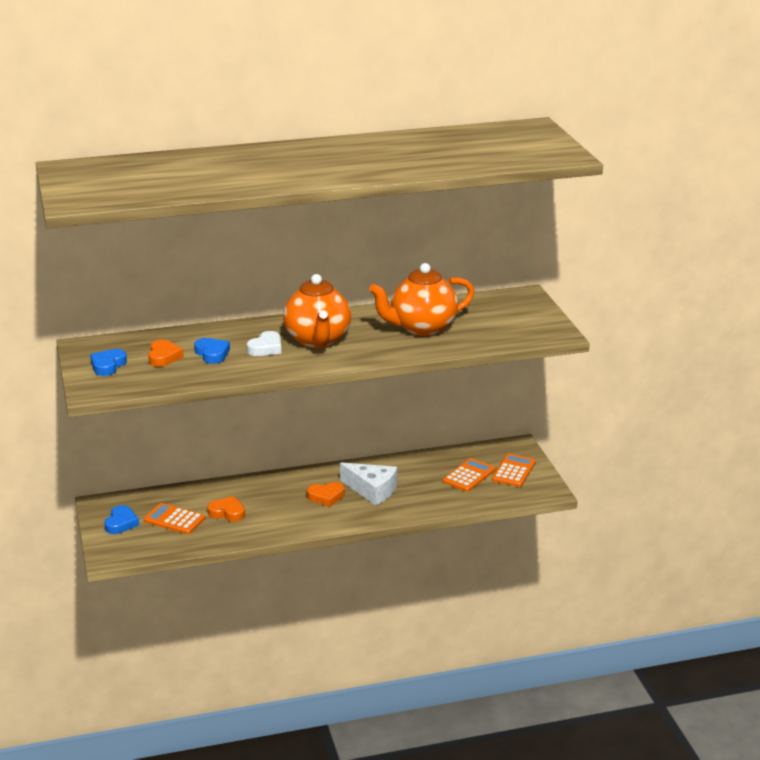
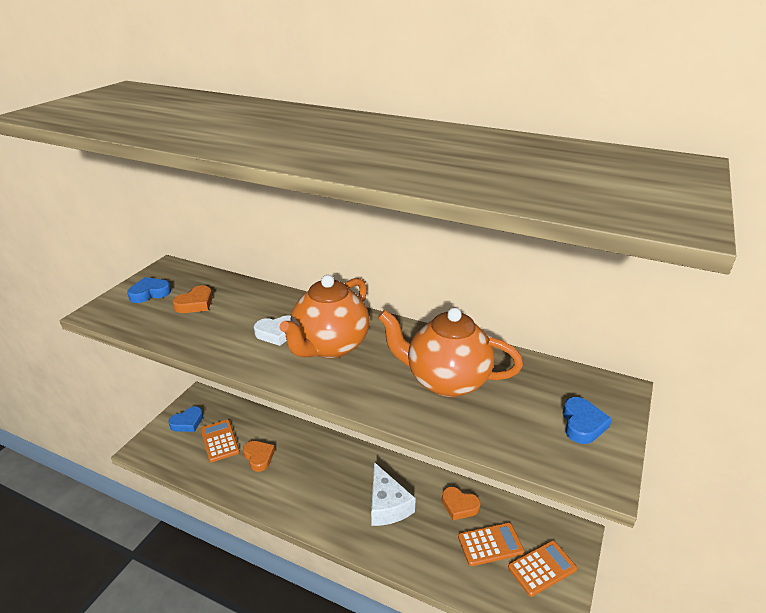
camera: 40 degrees right, 5 degrees up
blue heart [194,338,230,364] -> blue heart moved to [563,397,612,444]
orange heart [307,482,344,507] -> orange heart moved to [442,487,481,520]

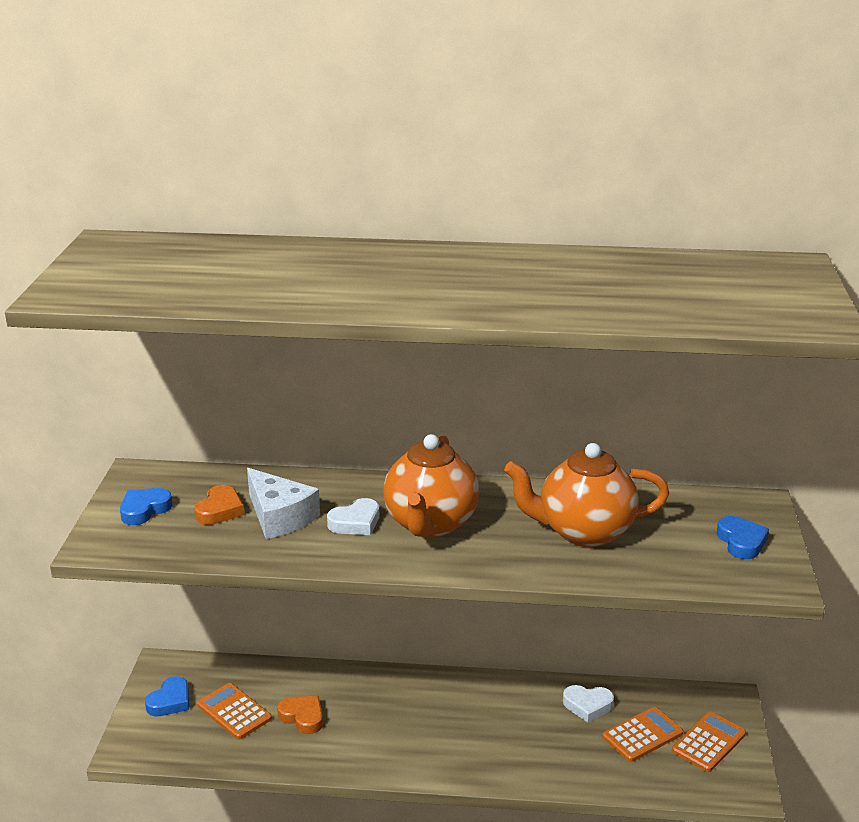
camera: 20 degrees left, 5 degrees down
white cheese [371,462,416,526] -> white cheese moved to [247,468,320,539]
orange heart [442,487,481,520] -> white heart [563,685,614,722]

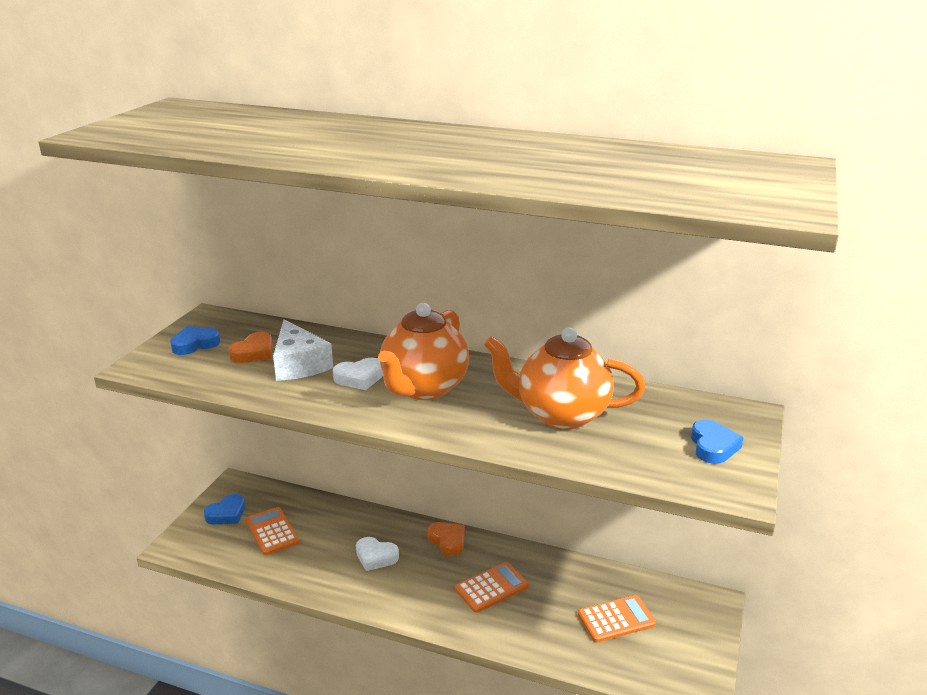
camera: 15 degrees right, 0 degrees up
orange heart [277,696,323,734] -> orange heart moved to [428,522,465,556]
white heart [563,685,614,722] -> white heart moved to [356,537,399,571]
orange calculator [672,712,746,772] -> orange calculator moved to [455,562,529,613]

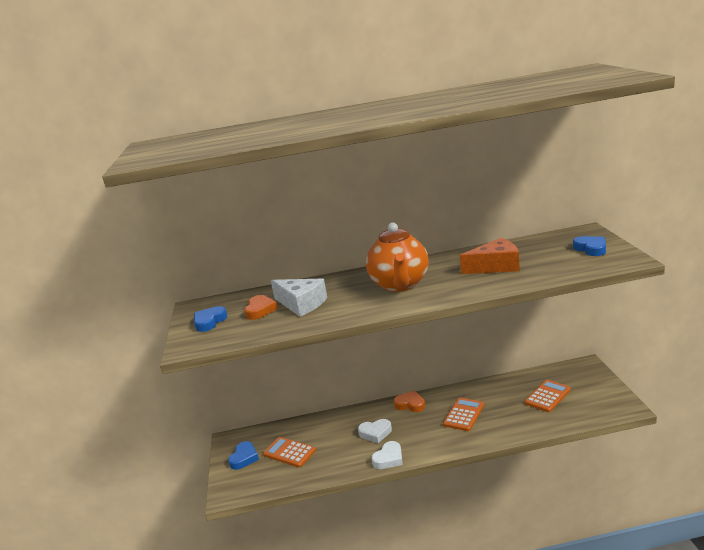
camera: 25 degrees left, 5 degrees down
white heart [333,358,383,390] -> white heart moved to [372,441,403,469]
orange teapot [484,327,645,430] -> orange cheese [460,238,520,274]

